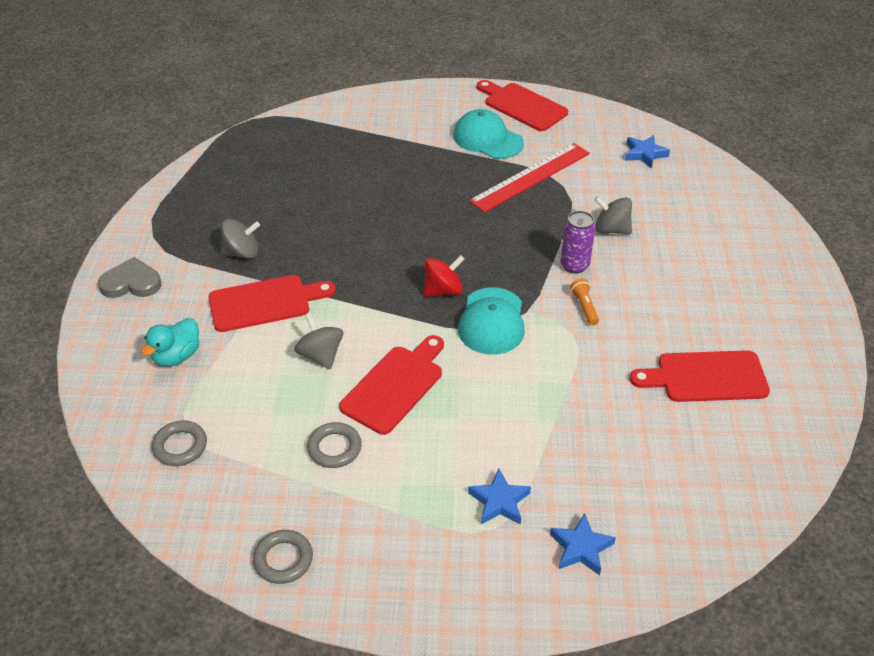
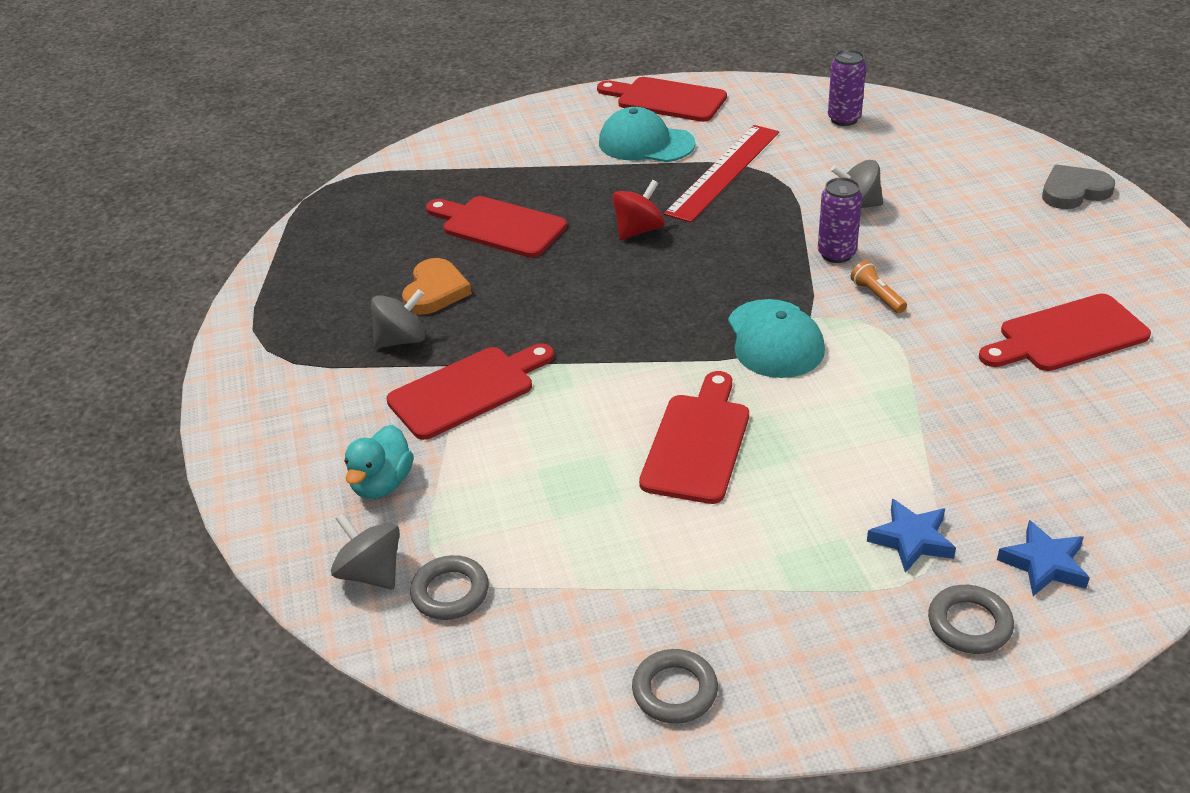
camera: 15 degrees left, 5 degrees down
grey heart [98,257,161,298] -> grey heart moved to [1042,165,1115,209]
grey spinning top [294,314,343,369] -> grey spinning top moved to [331,513,400,589]
grey ring [307,422,362,468] -> grey ring moved to [928,585,1014,654]
red spinning top [424,255,464,297] -> red spinning top moved to [612,180,665,240]
blue star [625,135,670,169] -> purple can [828,50,866,126]
none -> orange heart [402,258,472,315]
none -> red cutting board [426,196,567,258]

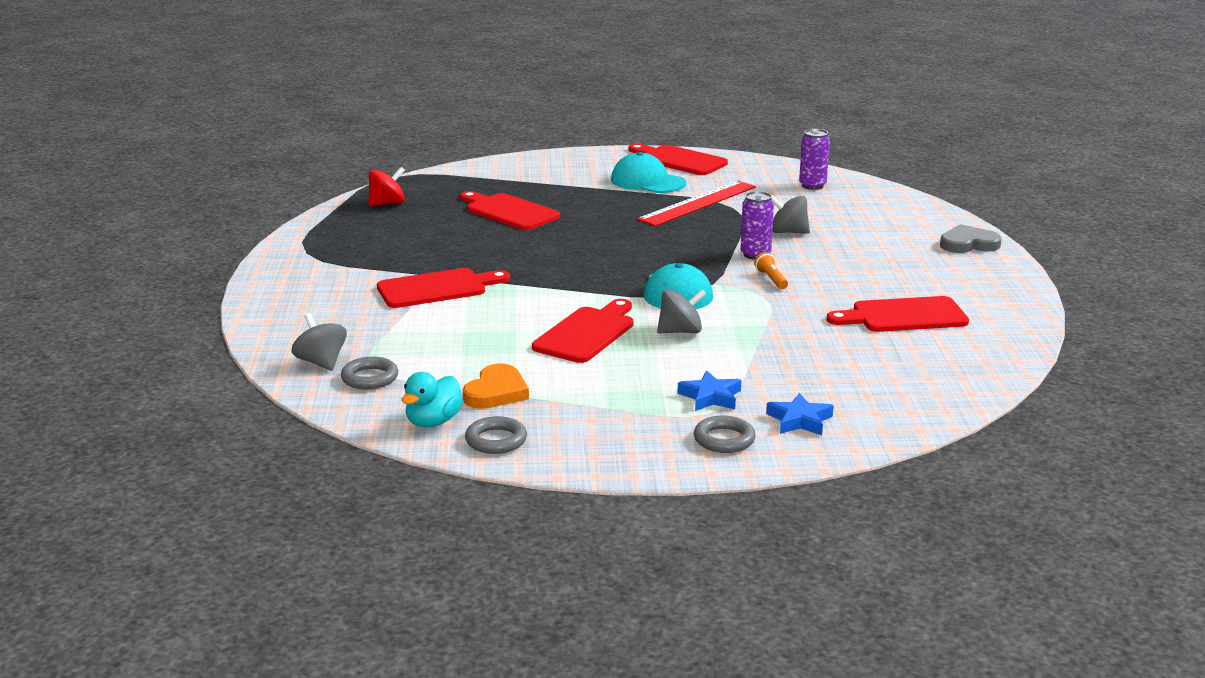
camera: 10 degrees right, 15 degrees down
turquoise duck [344,425,413,499] -> turquoise duck moved to [402,372,463,427]
grey spinning top [371,289,426,349] -> grey spinning top moved to [657,289,707,334]
orange heart [402,258,472,315] -> orange heart moved to [463,363,529,409]
red spinning top [612,180,665,240] -> red spinning top moved to [368,167,405,207]

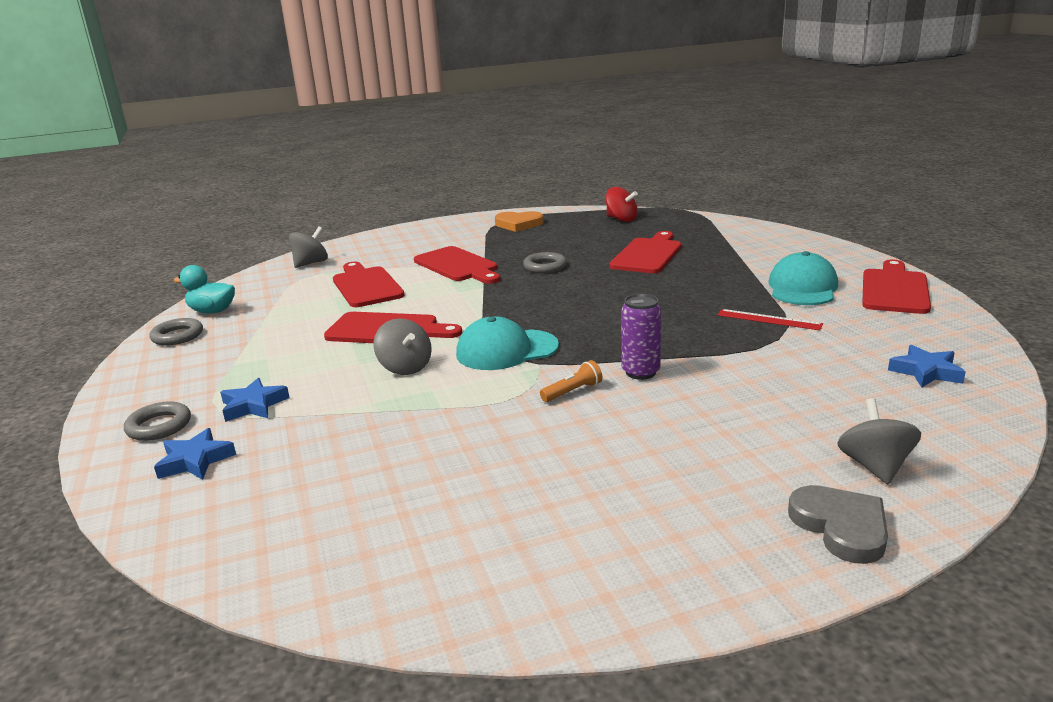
camera: 75 degrees right, 0 degrees up
grey ring [341,357,398,390] -> grey ring moved to [523,252,567,273]
orange heart [463,363,529,409] -> orange heart moved to [495,211,544,232]
red ruler [637,181,756,226] -> red ruler [718,309,823,330], size x0.54
grey spinning top [771,195,810,234] -> grey spinning top moved to [837,398,921,484]
purple can [799,129,830,190] -> blue star [888,345,966,388]
red cutting board [827,296,969,332] -> red cutting board moved to [333,262,405,307]

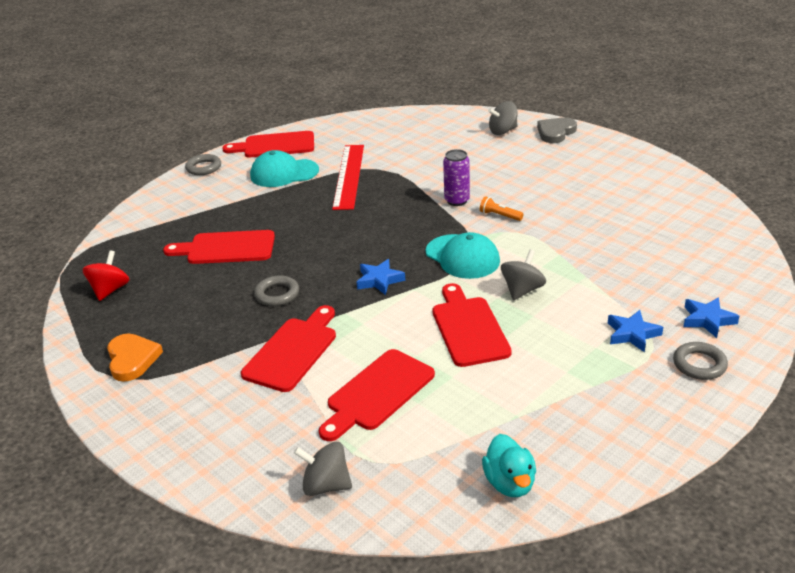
camera: 115 degrees left, 10 degrees up
grey ring [149,318,203,346] -> grey ring moved to [185,154,221,175]
red ruler [718,309,823,330] -> red ruler [332,145,364,210], size x1.85
blue star [888,345,966,388] -> blue star moved to [357,259,405,295]

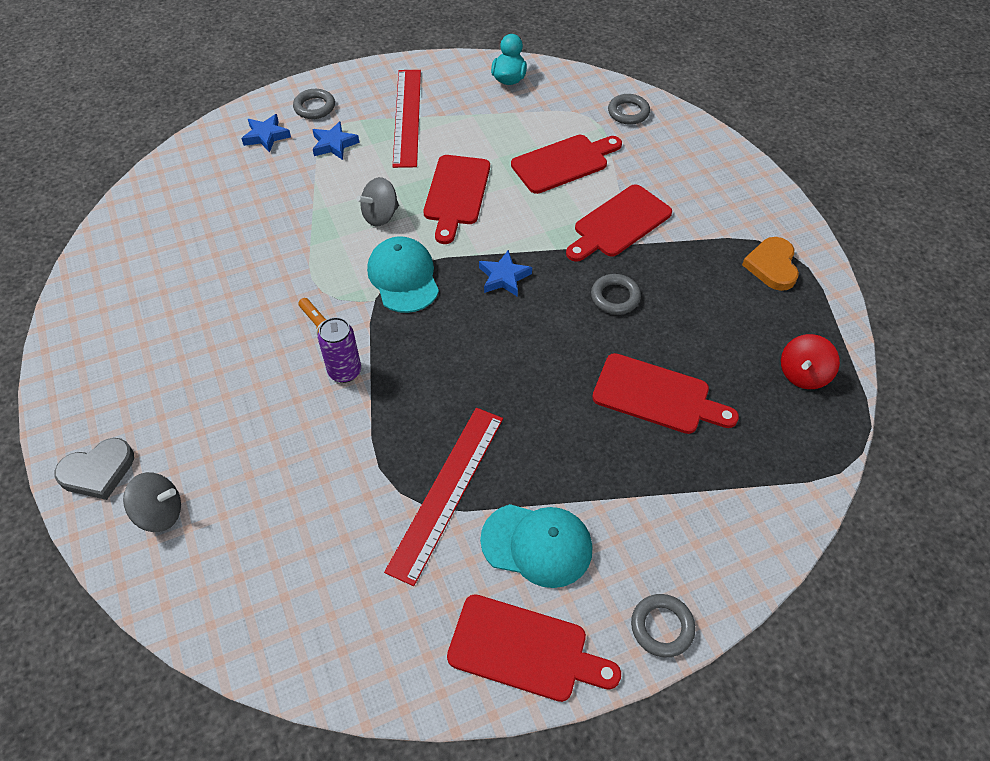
camera: 160 degrees left, 20 degrees up
grey spinning top [294,442,352,496] -> grey ring [608,94,650,125]
none -> red ruler [392,70,421,168]

